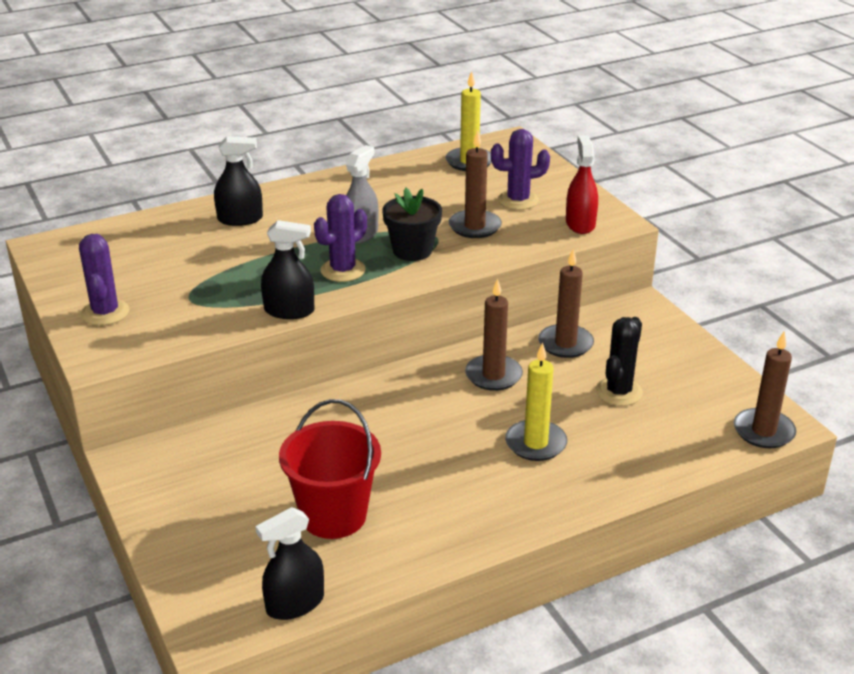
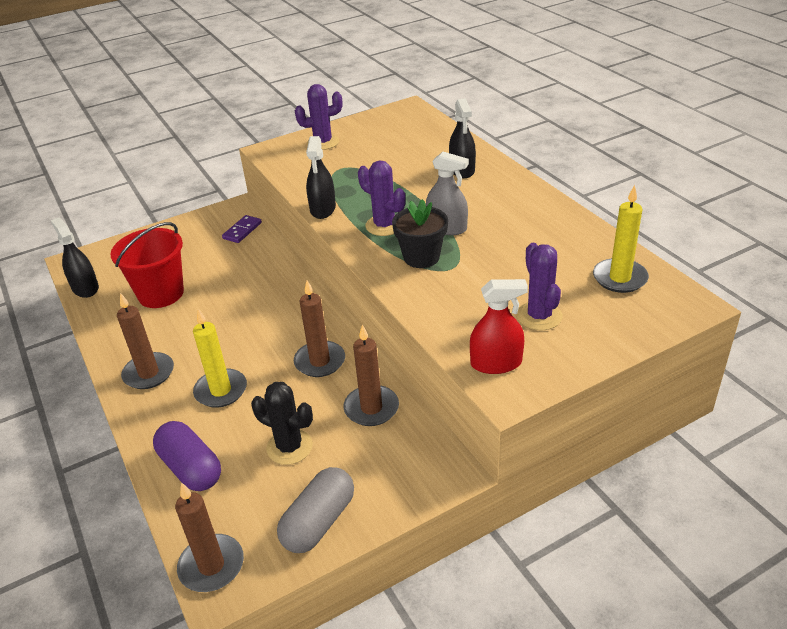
camera: 90 degrees right, 5 degrees up
brown candle [449,130,502,238] -> brown candle moved to [117,293,174,389]
none -> purple capsule [153,421,221,491]
none -> purple domino [222,215,262,243]
none -> grey capsule [277,467,354,553]

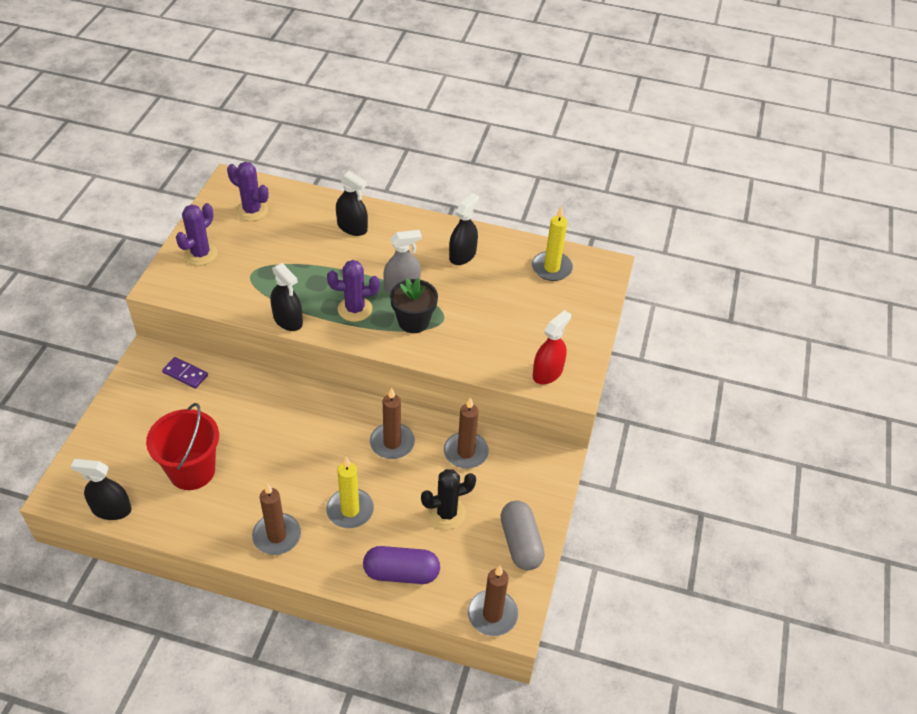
camera: 50 degrees left, 10 degrees up
purple domino [222,215,262,243] -> purple domino turned 45 degrees counterclockwise [162,357,208,389]
purple cactus [517,243,563,330] -> purple cactus moved to [227,162,269,221]
none -> black spray bottle [449,193,479,265]

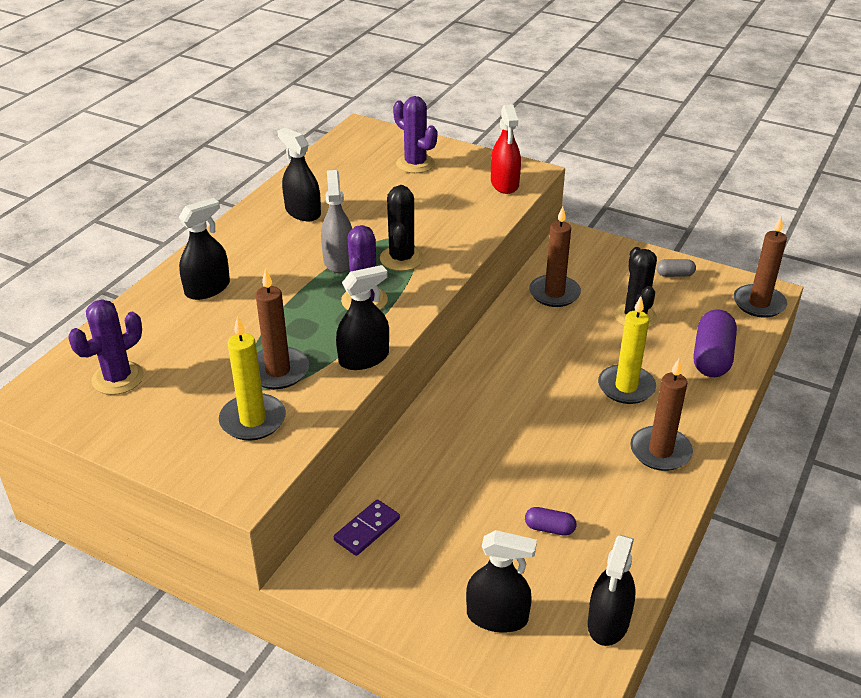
camera: 75 degrees left, 10 degrees down
red bucket [146,403,219,490] -> purple capsule [525,507,576,536]
purple cactus [176,203,218,266] -> purple cactus moved to [393,96,437,173]
brown candle [370,387,415,459] -> brown candle moved to [256,269,309,389]
black flower pot [390,278,438,333] -> black cactus [380,185,424,271]
grey capsule [500,501,545,570] -> grey capsule [656,259,696,277], size x0.50
yellow candle [532,206,573,281] -> yellow candle moved to [219,316,286,441]
red spray bottle [533,310,571,384] -> red spray bottle turned 150 degrees counterclockwise [491,104,521,194]
none -> black spray bottle [466,530,537,633]

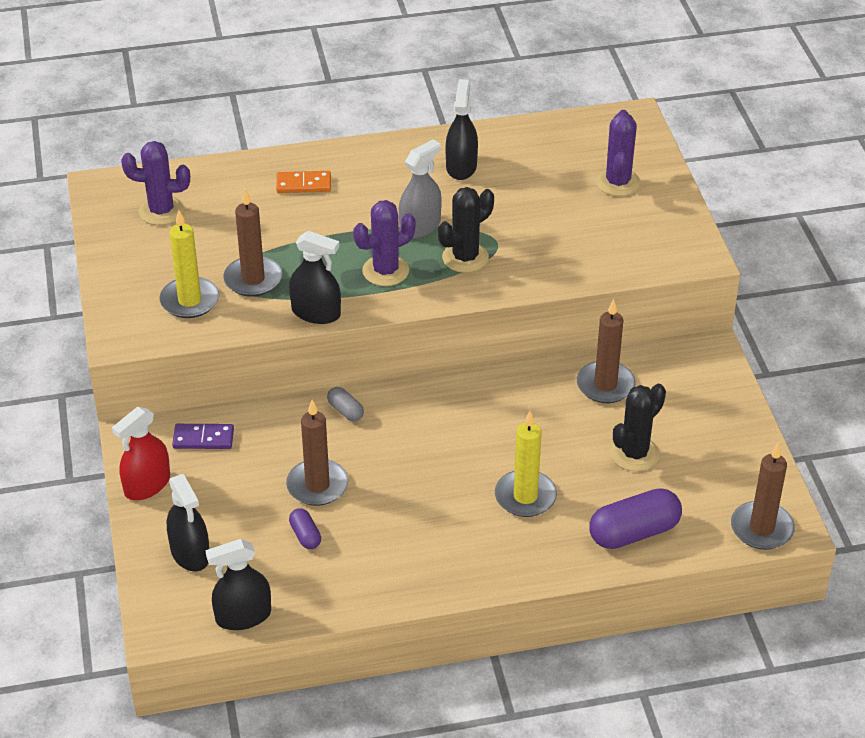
camera: 50 degrees right, 5 degrees up
black spray bottle [178,198,230,300] -> orange domino [276,171,331,193]
red spray bottle [491,104,521,194] -> red spray bottle moved to [112,407,170,500]
brown candle [630,359,693,471] -> brown candle moved to [286,400,348,506]
grey capsule [656,259,696,277] -> grey capsule moved to [327,387,364,421]

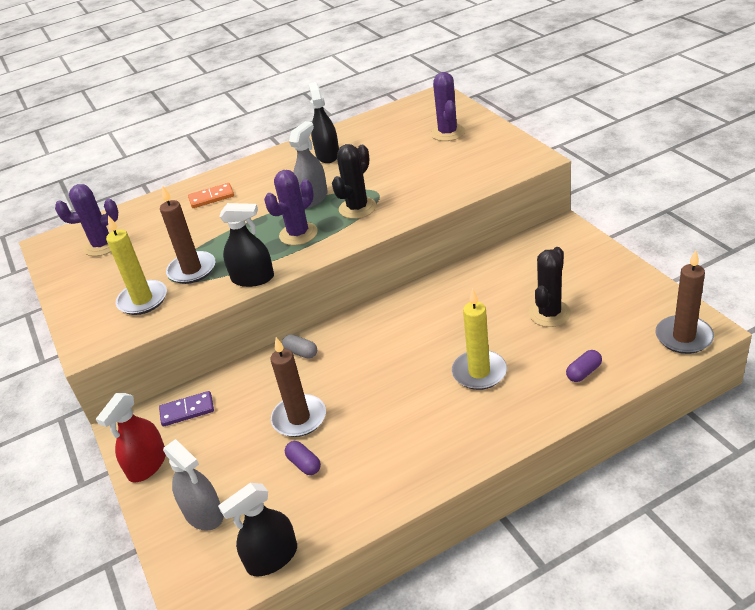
camera: 10 degrees left, 5 degrees down
black spray bottle [167,474,209,571] -> grey spray bottle [163,439,224,531]
brown candle [577,299,636,403] -> none
purple capsule [589,488,682,549] -> purple capsule [566,350,602,382], size x0.50

